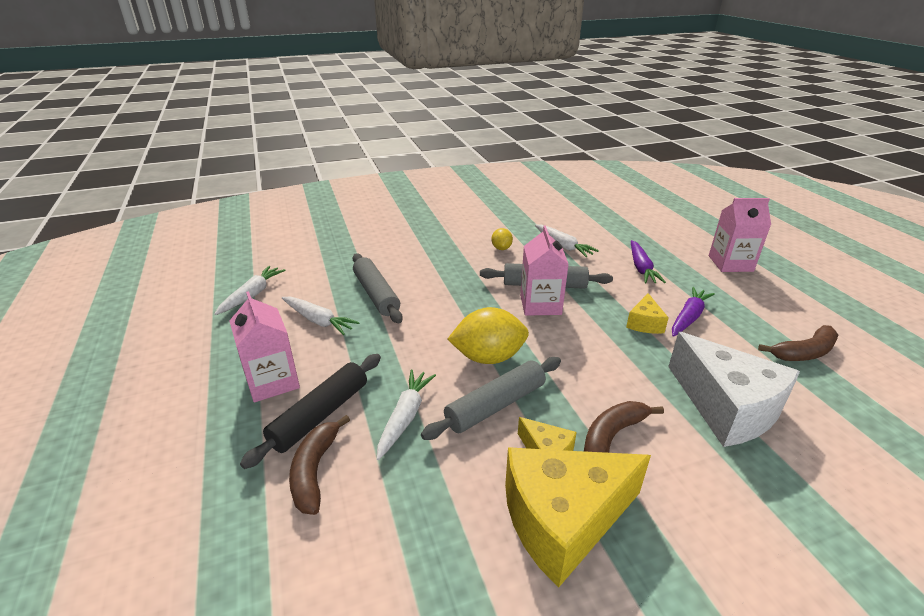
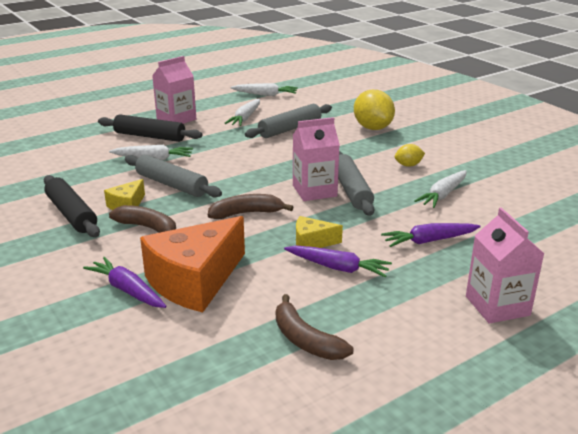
camera: 75 degrees right, 5 degrees down
brown banana [289,415,350,515] -> brown banana moved to [208,194,294,219]
yellow lemon [447,307,529,364] -> yellow lemon moved to [354,90,395,130]
yellow cheese [505,447,651,587] -> black rolling pin [44,175,100,237]
white cheese [668,332,800,447] -> orange cheese [140,216,245,313]
none -> purple carrot [83,257,167,308]

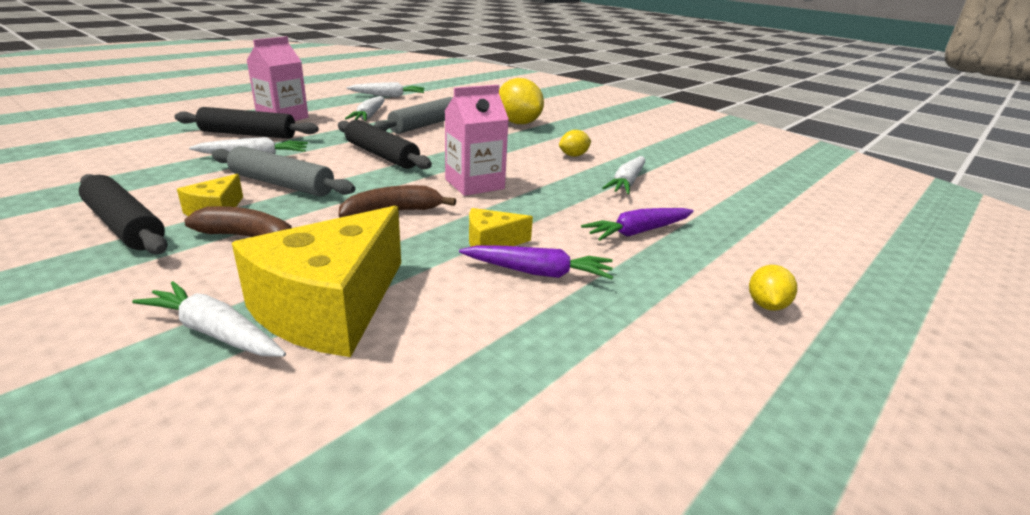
camera: 15 degrees left, 0 degrees up
purple carrot [83,257,167,308] -> white carrot [132,281,286,357]
orange cheese [140,216,245,313] -> yellow cheese [232,206,401,357]
brown banana [276,294,354,360] -> none
grey rolling pin [338,151,374,216] -> none
pink carton [466,208,544,324] -> yellow lemon [749,265,797,311]
none -> black rolling pin [338,120,432,169]

